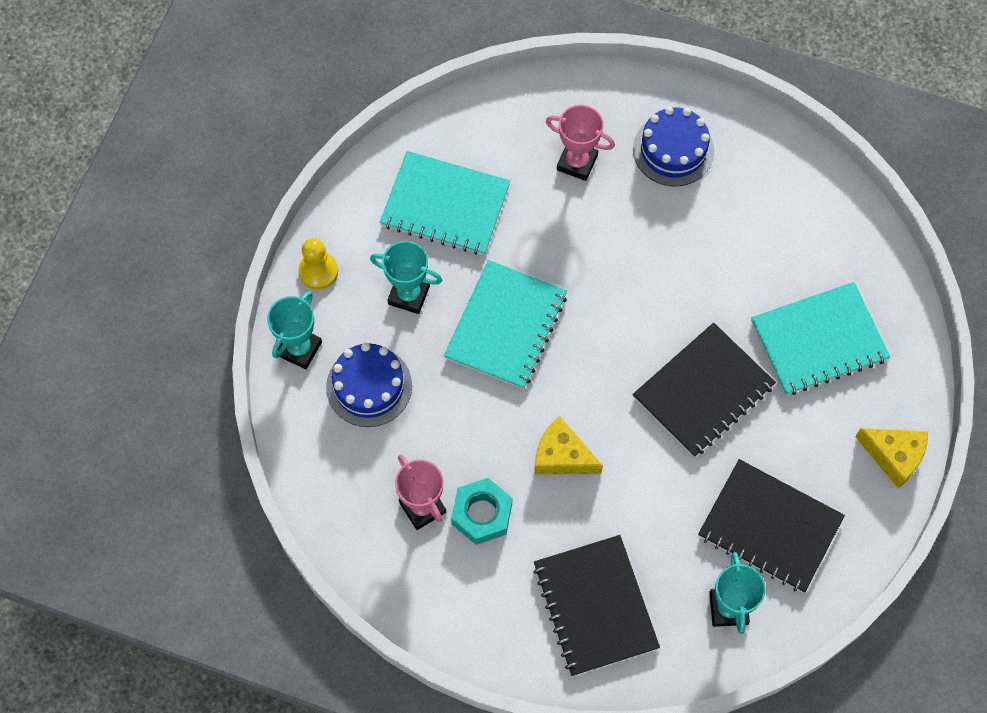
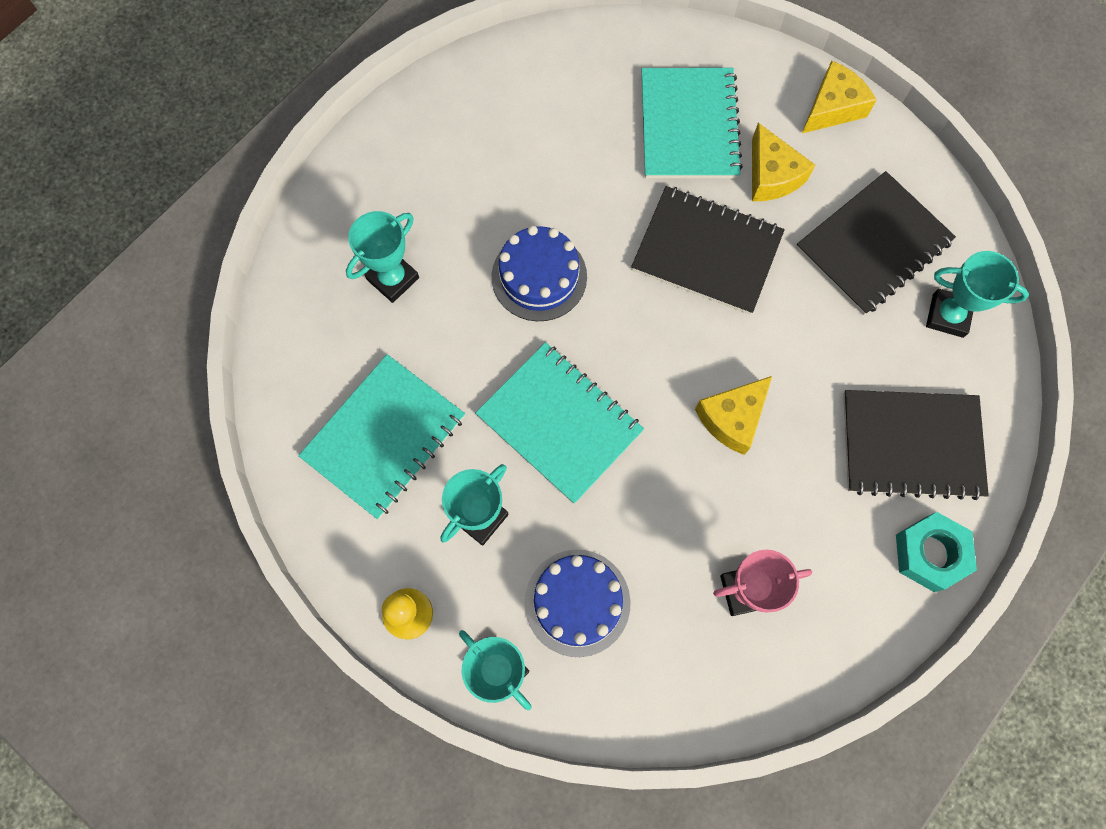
camera: 70 degrees left, 5 degrees up
turquoise nut [451,478,512,545] -> turquoise nut moved to [896,512,977,592]
pink trophy [546,105,615,181] -> turquoise trophy [346,211,419,303]
black notebook [632,323,776,457] -> black notebook turned 45 degrees counterclockwise [631,186,785,315]
blue cake [633,107,714,186] -> blue cake moved to [492,225,587,321]
none -> yellow cheese [752,123,815,201]

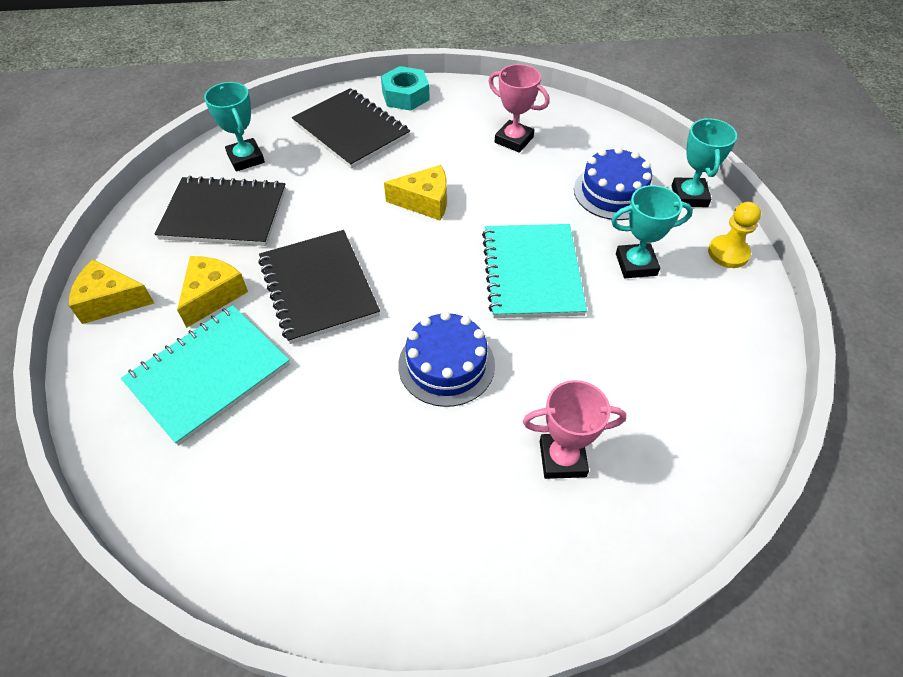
camera: 135 degrees left, 20 degrees down
turquoise notebook [298,354,465,519] -> none
turquoise trophy [346,211,419,303] -> pink trophy [523,380,626,479]

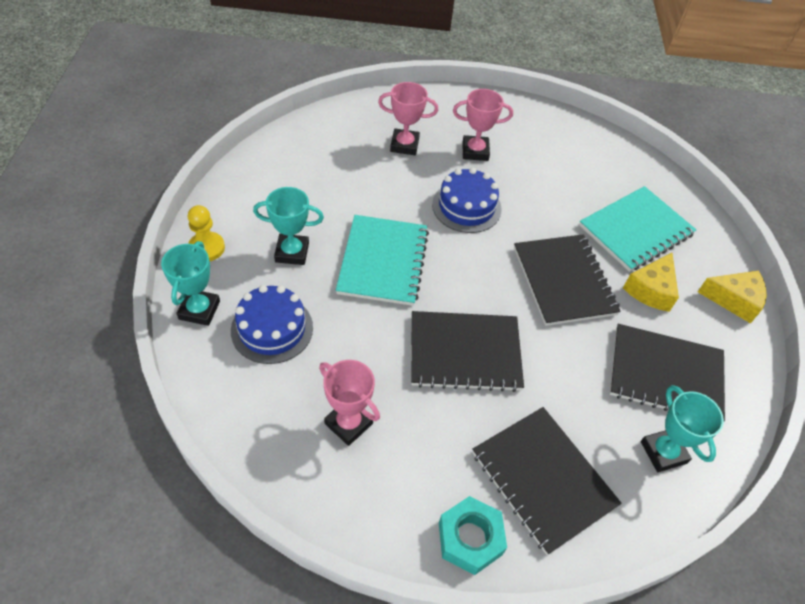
camera: 175 degrees left, 0 degrees up
yellow cheese [384,165,447,221] -> black notebook [411,311,524,392]
none -> pink trophy [453,89,513,161]

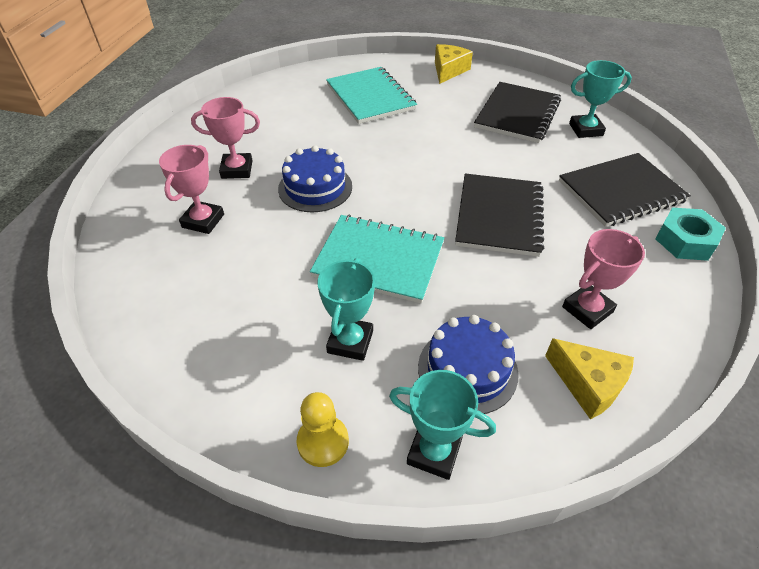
camera: 75 degrees left, 5 degrees down
pink trophy [453,89,513,161] -> pink trophy turned 75 degrees clockwise [191,97,260,179]
black notebook [514,234,621,326] -> none
yellow cheese [623,253,679,312] -> yellow cheese moved to [545,338,634,420]

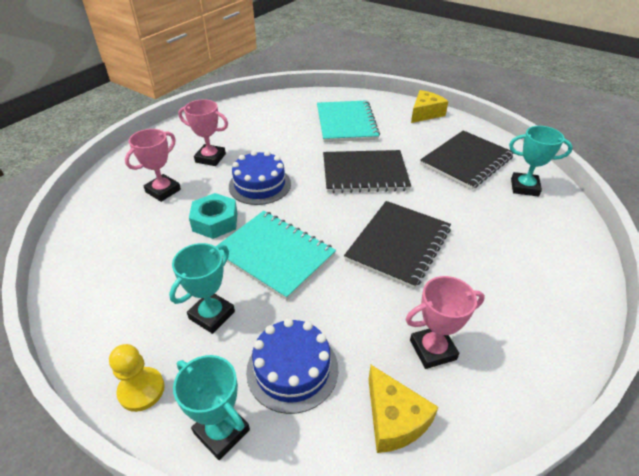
camera: 20 degrees right, 5 degrees down
black notebook [559,153,691,227] -> black notebook moved to [323,150,411,193]
turquoise nut [655,207,726,261] -> turquoise nut moved to [189,193,237,239]

